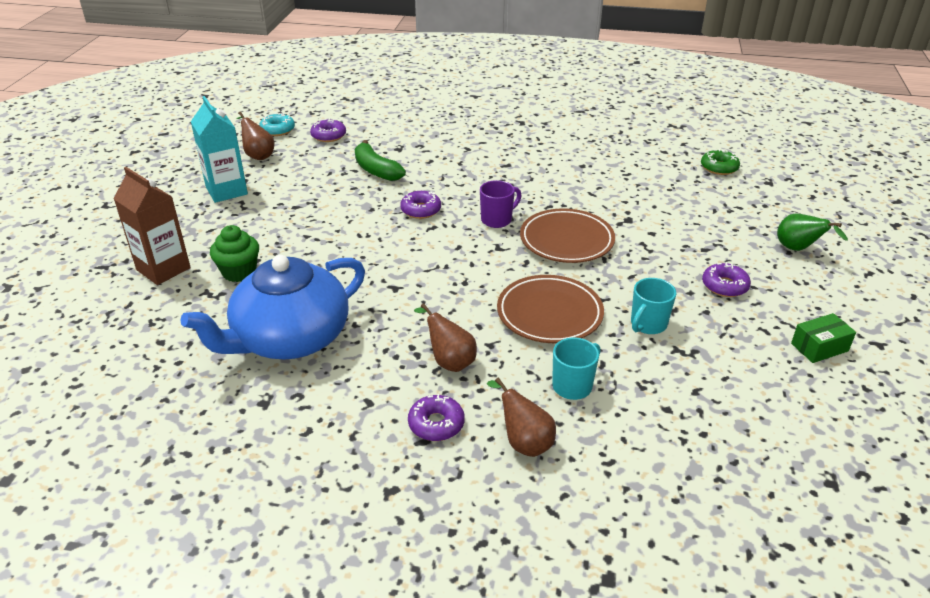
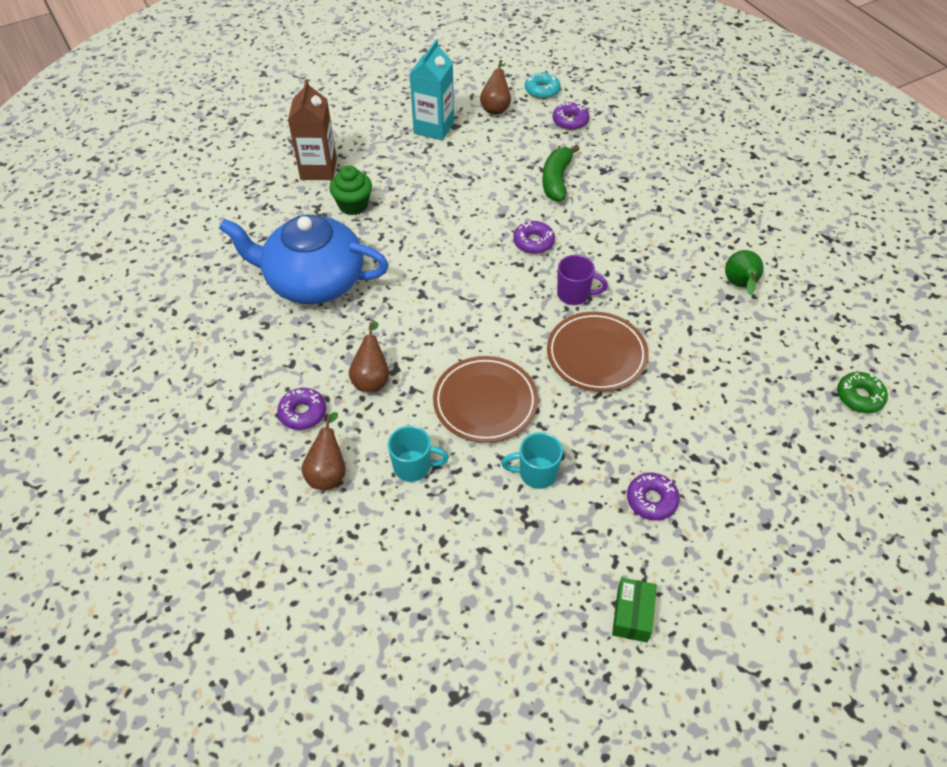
camera: 50 degrees right, 15 degrees up
green pear [777,214,848,251] -> green pear moved to [725,250,764,295]
green box [791,313,856,363] -> green box turned 75 degrees clockwise [612,578,657,643]

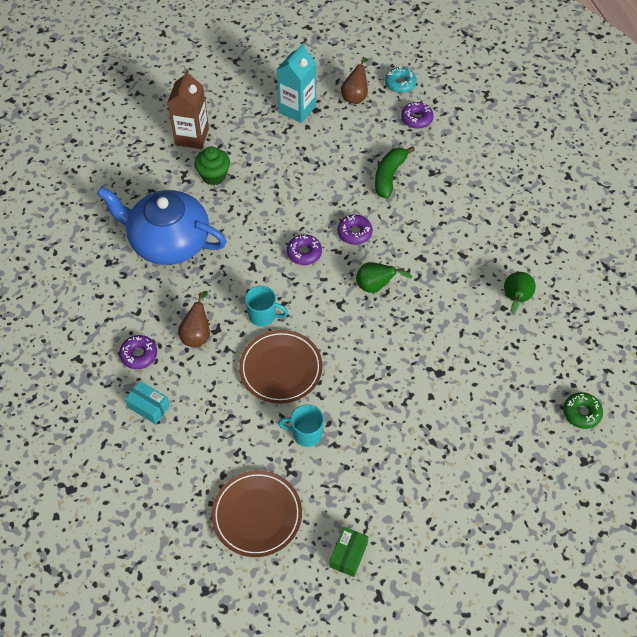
camera: 10 degrees right, 5 degrees up
brown pear [301,412,346,490] -> turquoise box [125,381,170,424]
turquoise mug [388,426,449,482] -> turquoise mug moved to [245,286,288,326]
brown plate [547,312,648,392] -> brown plate moved to [211,470,302,557]
purple mug [557,255,608,305] -> green pear [356,262,412,293]
purple donut [627,473,680,521] -> purple donut moved to [287,234,322,265]

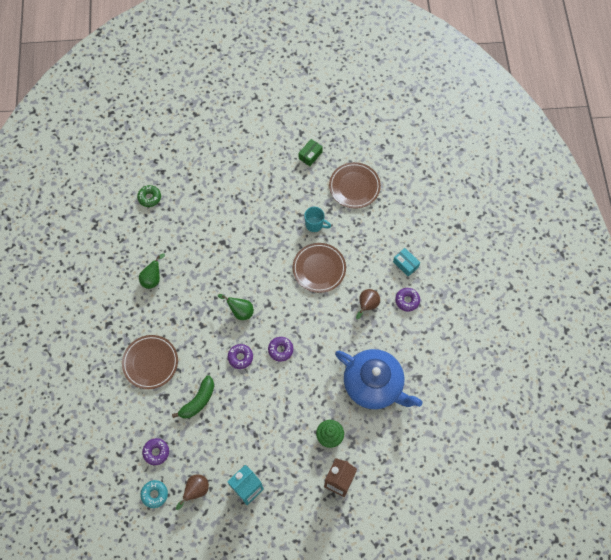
camera: 165 degrees left, 10 degrees up
turquoise mug [245,286,288,326] -> none
none -> brown plate [122,335,178,389]

